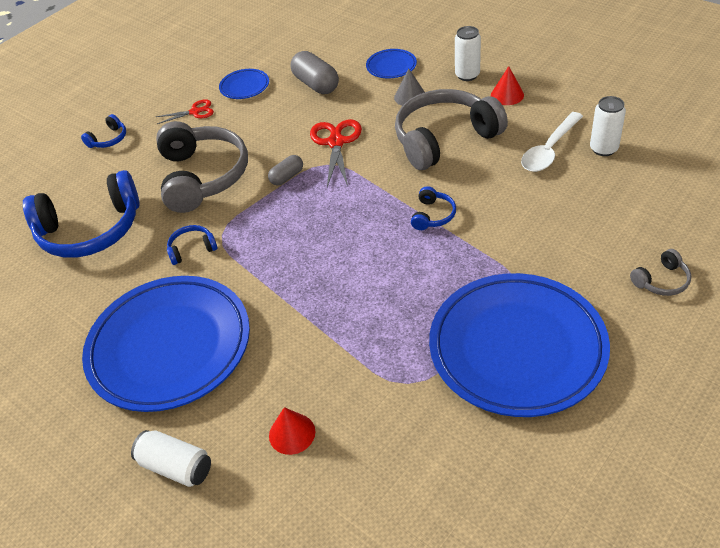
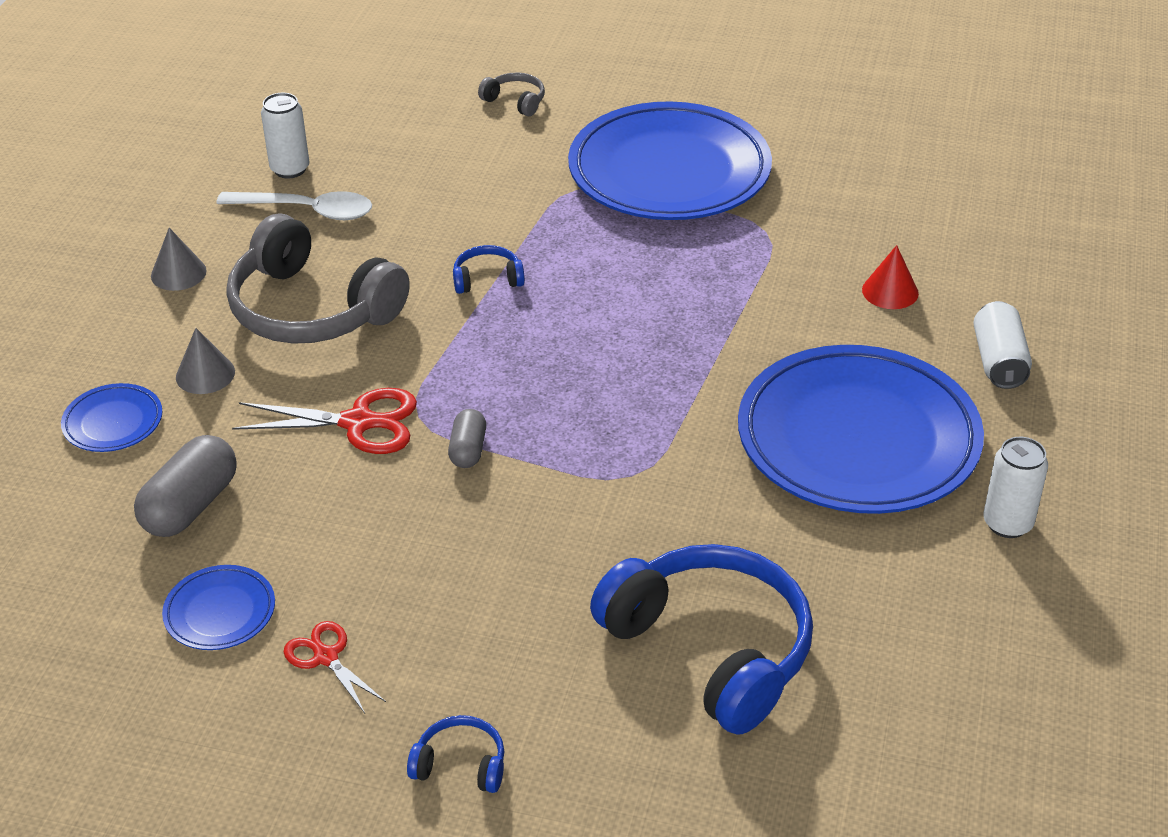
camera: 120 degrees left, 5 degrees down
grey headphones [156,121,248,213] -> none
blue headphones [167,225,218,265] -> none
grey capsule [268,155,303,185] -> grey capsule turned 75 degrees clockwise [448,409,486,468]
red scissors [310,119,362,187] -> red scissors turned 150 degrees counterclockwise [232,388,417,454]
white can [455,26,481,81] -> white can moved to [983,437,1048,538]
red cone [491,66,524,105] -> grey cone [151,228,207,291]

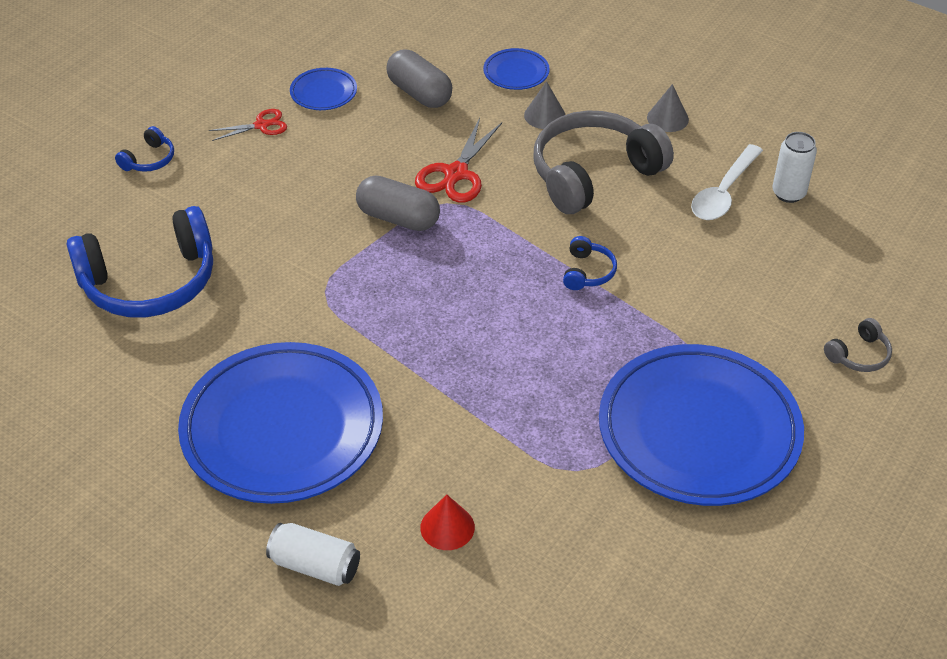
camera: 110 degrees right, 5 degrees up
grey capsule [448,409,486,468] -> grey capsule [356,175,440,231], size x1.72
white can [983,437,1048,538] -> none

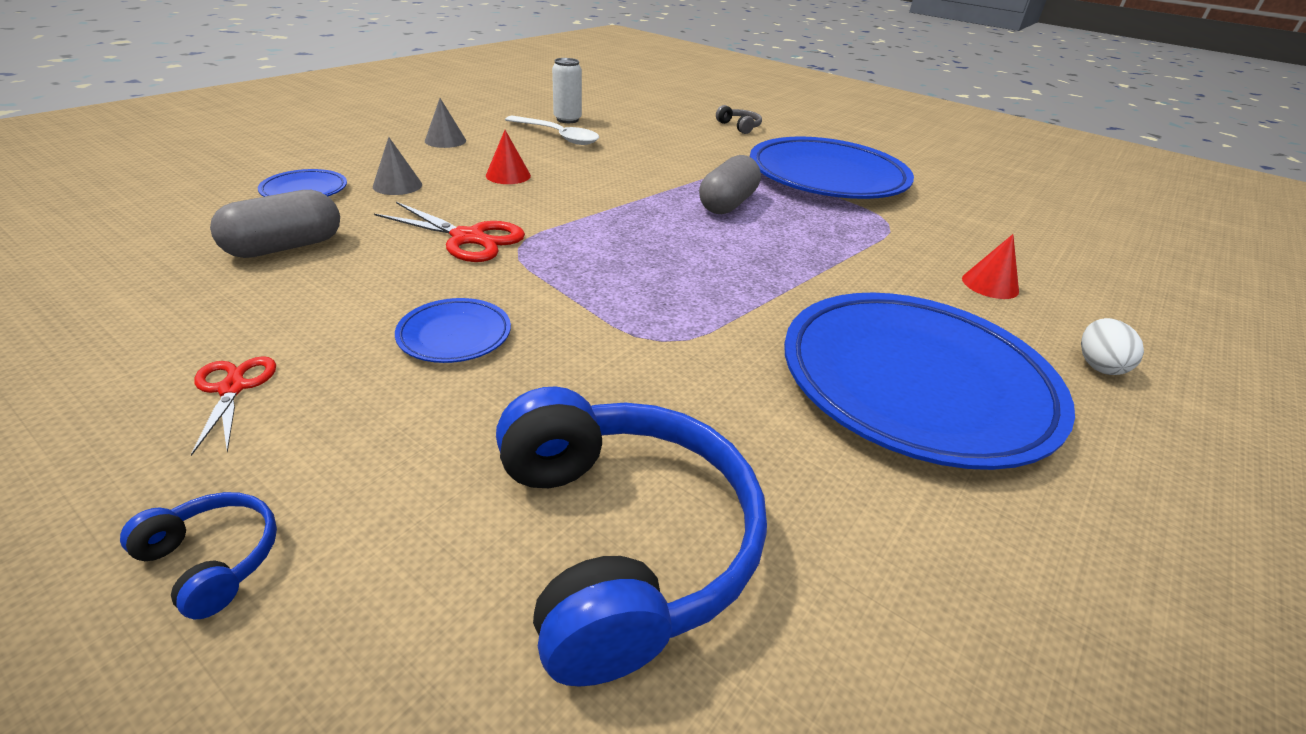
camera: 90 degrees left, 10 degrees down
white can [266,523,360,586] -> white egg [1081,318,1144,375]
blue plate [290,68,357,110] -> blue plate moved to [395,298,511,363]
grey capsule [356,175,440,231] -> grey capsule moved to [699,155,761,214]
grey headphones [533,111,674,214] -> red cone [486,130,531,184]
blue headphones [563,236,617,290] -> none

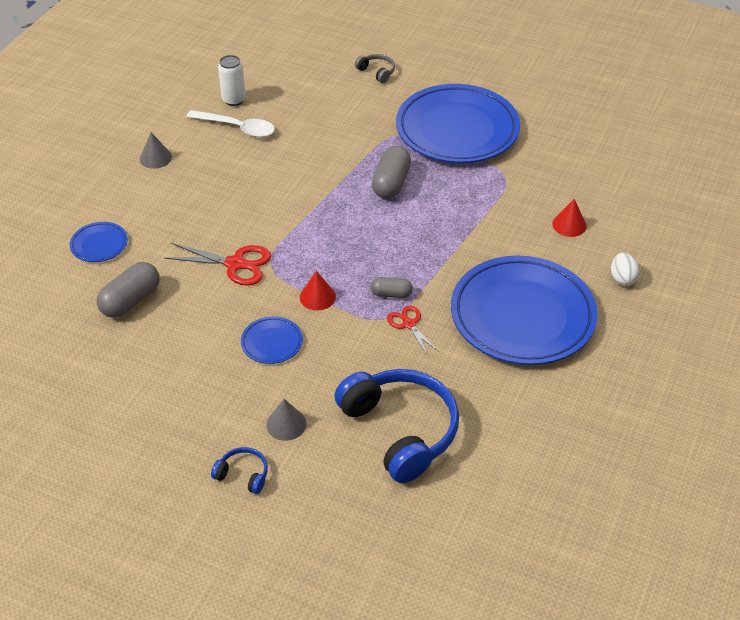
camera: 10 degrees left, 10 degrees up
red scissors [191,356,276,456] -> red scissors moved to [387,306,439,356]
grey cone [373,137,422,195] -> grey cone moved to [266,399,306,441]
red cone [486,130,531,184] -> red cone moved to [300,271,336,310]
none -> grey capsule [371,277,413,298]

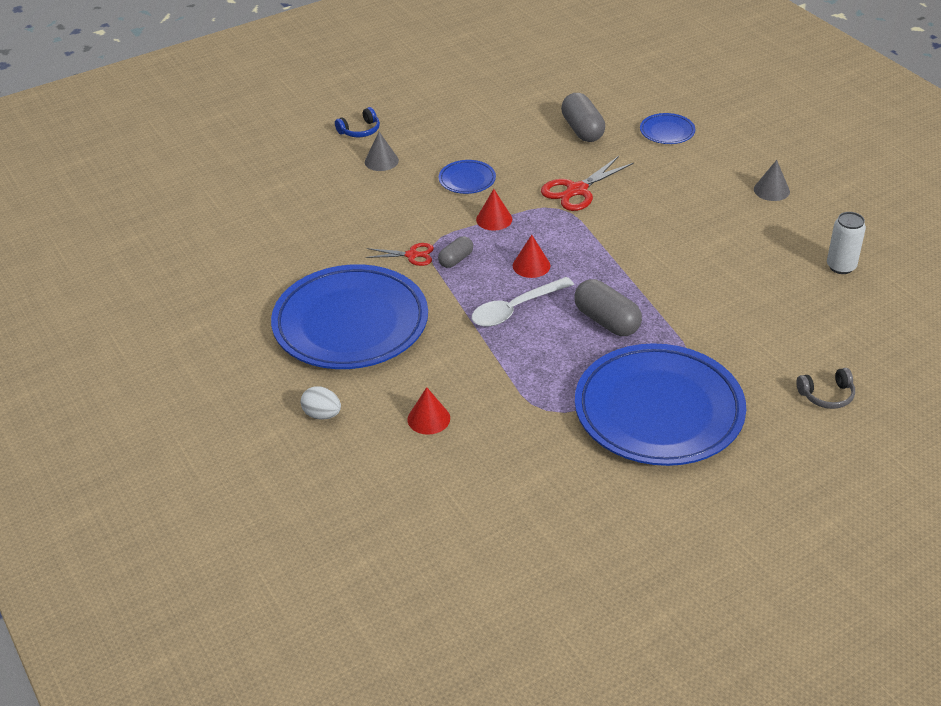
camera: 125 degrees right, 5 degrees down
white spoon [186,110,275,137] -> white spoon moved to [472,277,574,327]
blue headphones [334,369,459,483] -> none
none -> red cone [513,235,550,278]

